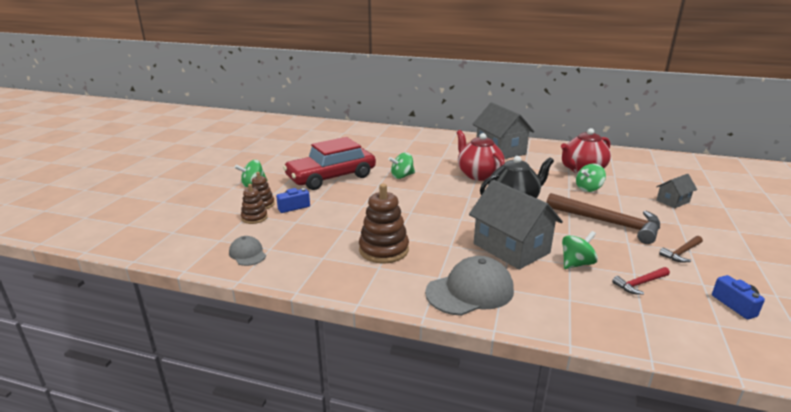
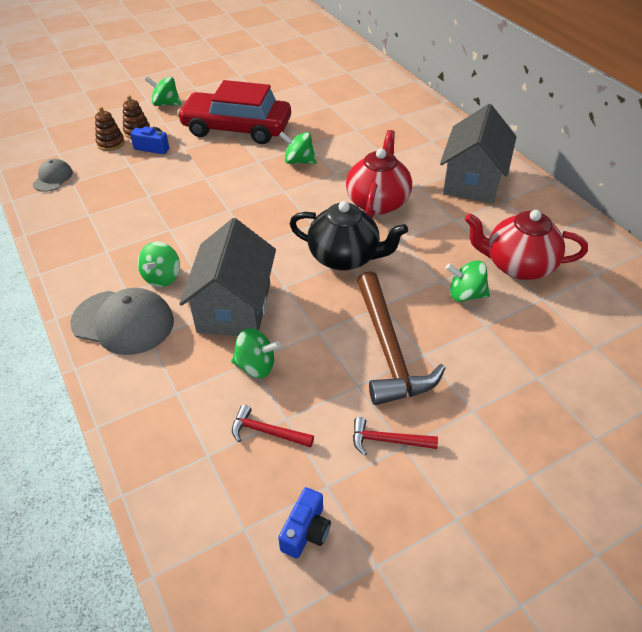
camera: 45 degrees right, 20 degrees up
brown stacking toy [359,184,409,263] -> none
grey house [656,174,697,208] -> none
brown hammer [659,236,703,263] -> red hammer [353,417,438,455]
none -> green spinning top [138,241,180,287]

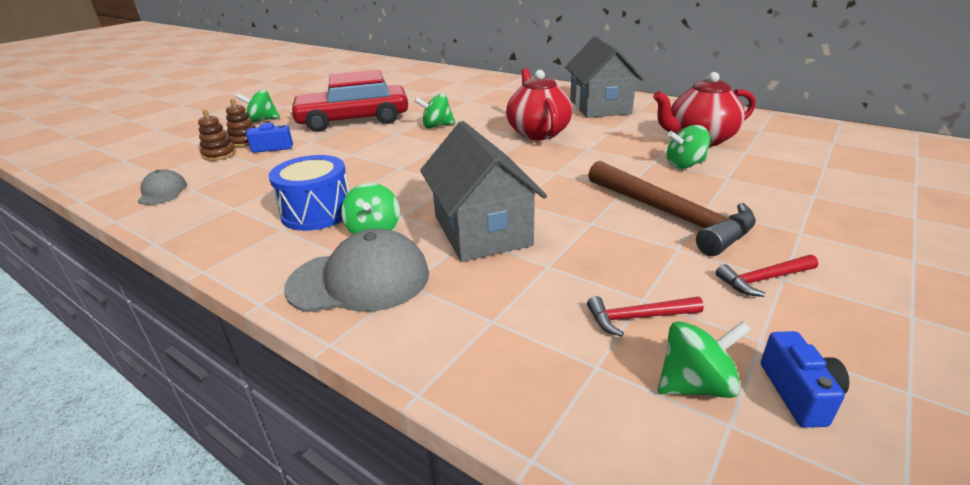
camera: 25 degrees left, 15 degrees down
green spinning top [231,328,281,378] -> green spinning top moved to [658,321,751,398]
black teapot [290,201,408,271] -> none
none -> blue drum [268,155,349,231]

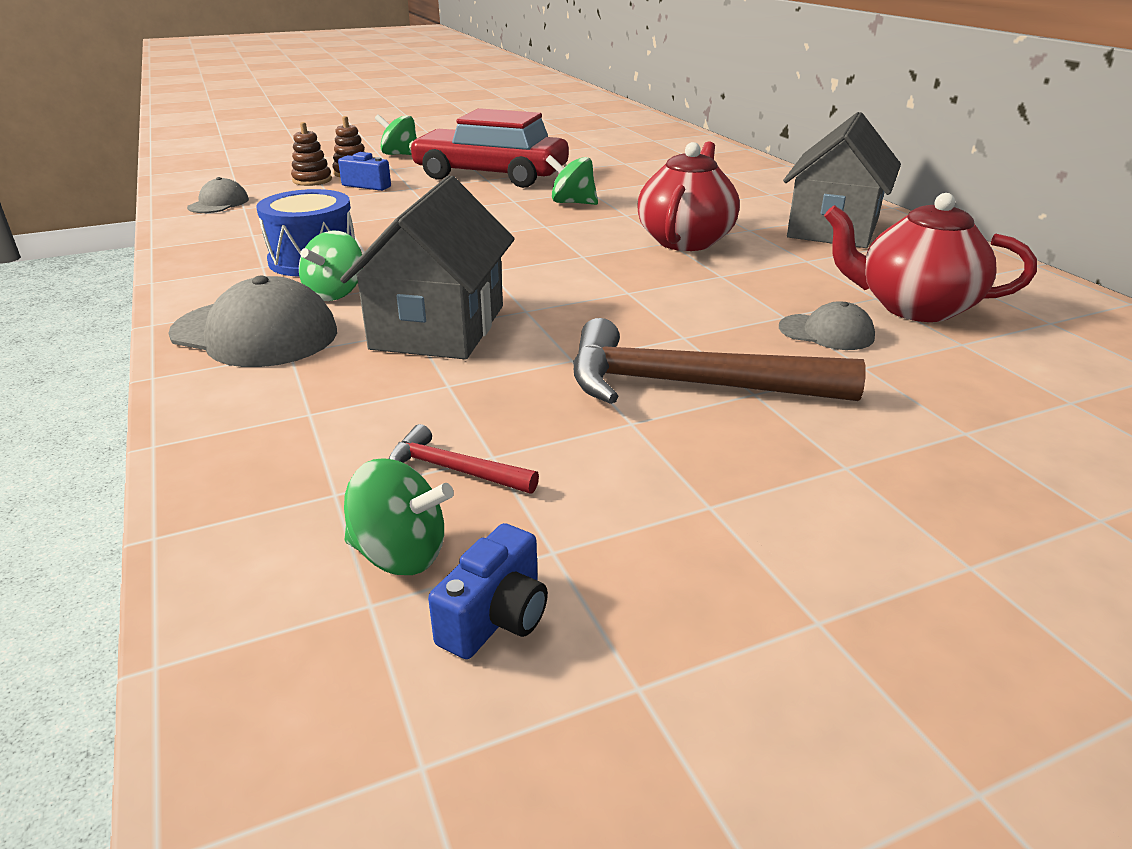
camera: 30 degrees right, 0 degrees up
brown hammer [588,161,756,256] -> brown hammer turned 105 degrees clockwise [573,318,866,404]
green spinning top [667,125,710,169] -> grey cap [779,301,875,350]
red hammer [716,255,818,297] -> none

